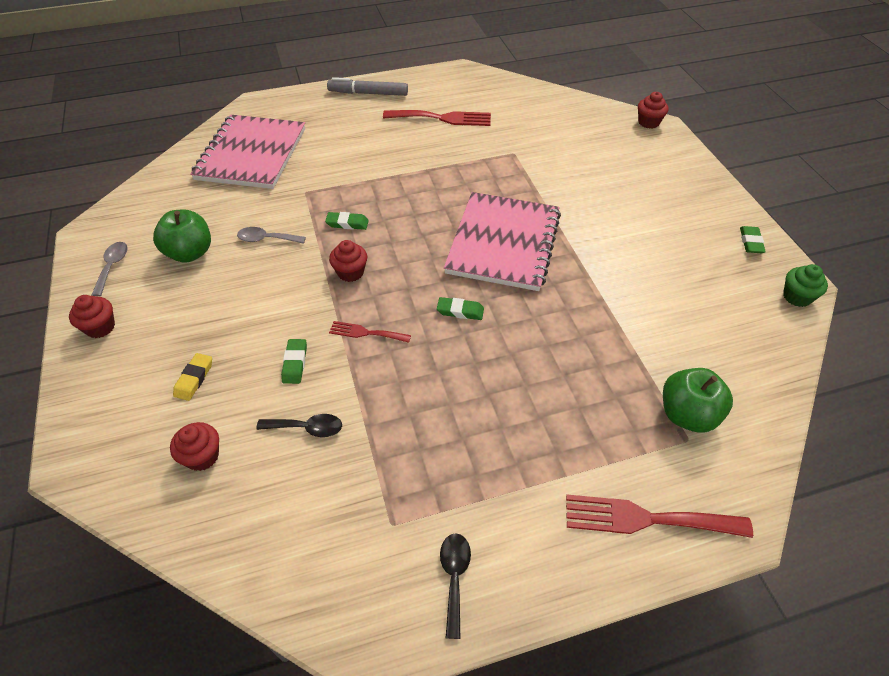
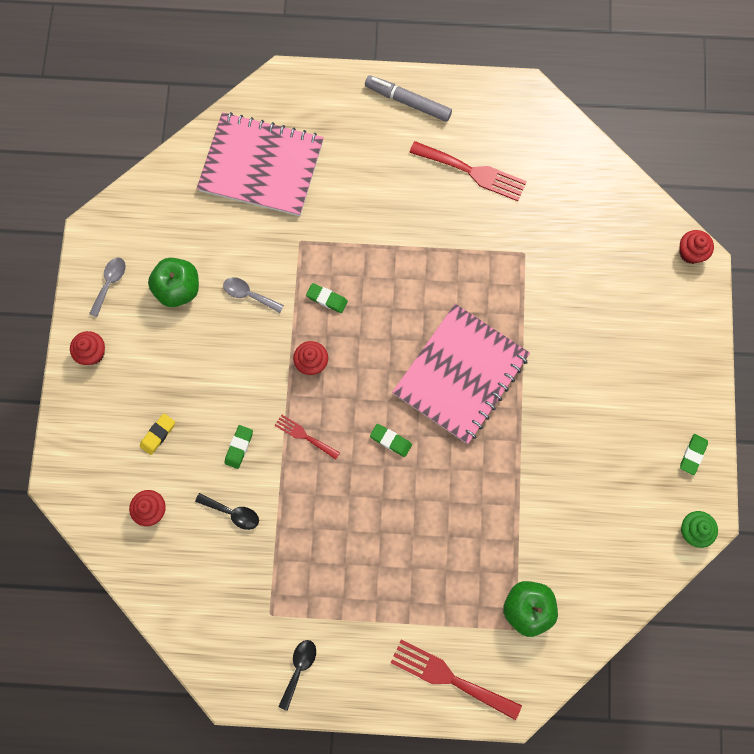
camera: 20 degrees right, 25 degrees up
pink notebook [190,115,305,189] -> pink notebook turned 75 degrees clockwise [197,112,324,216]

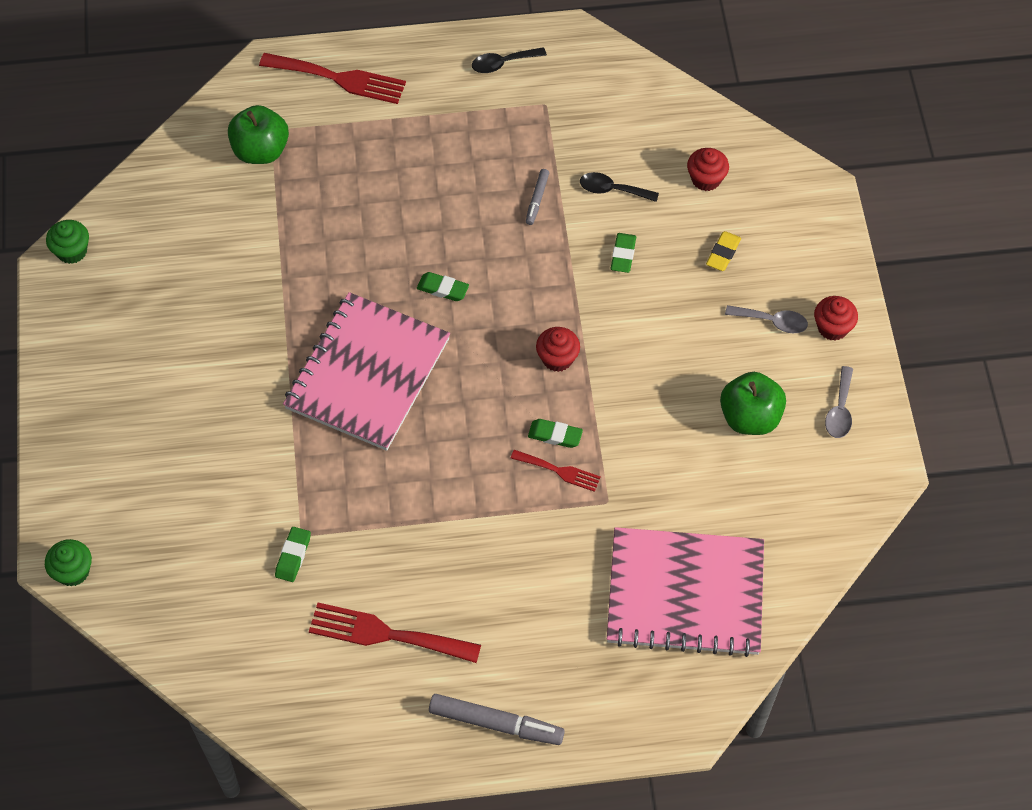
camera: 170 degrees right, 15 degrees down
grey spoon [223,277,284,313] -> grey spoon moved to [725,305,808,333]
red fork [275,415,340,460] -> red fork moved to [511,450,601,492]
black spoon [278,640,316,711] -> black spoon turned 60 degrees clockwise [472,47,547,73]
red cupcake [679,230,714,264] -> green cupcake [45,539,92,587]
green eraser [680,434,708,475] -> green eraser moved to [275,527,311,582]
none -> grey marker [526,169,549,225]

